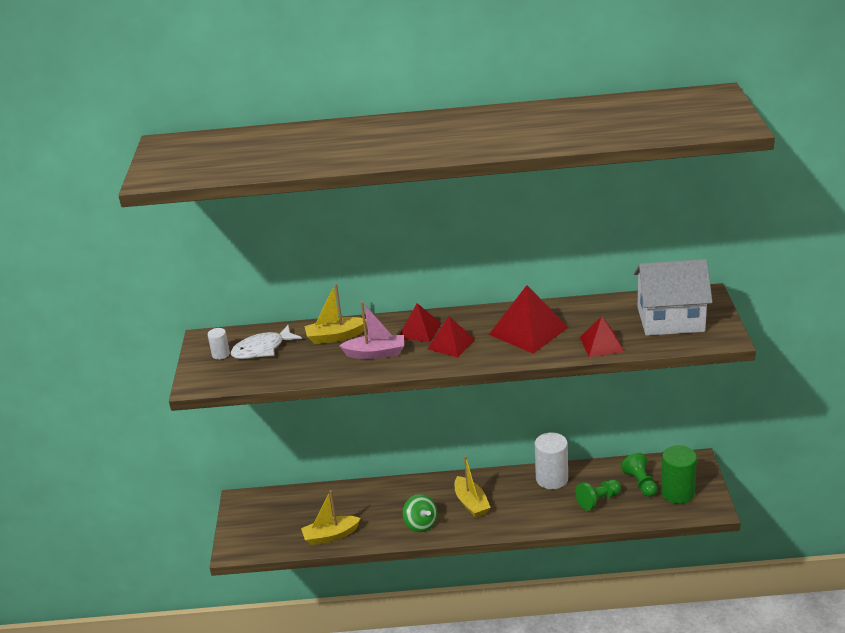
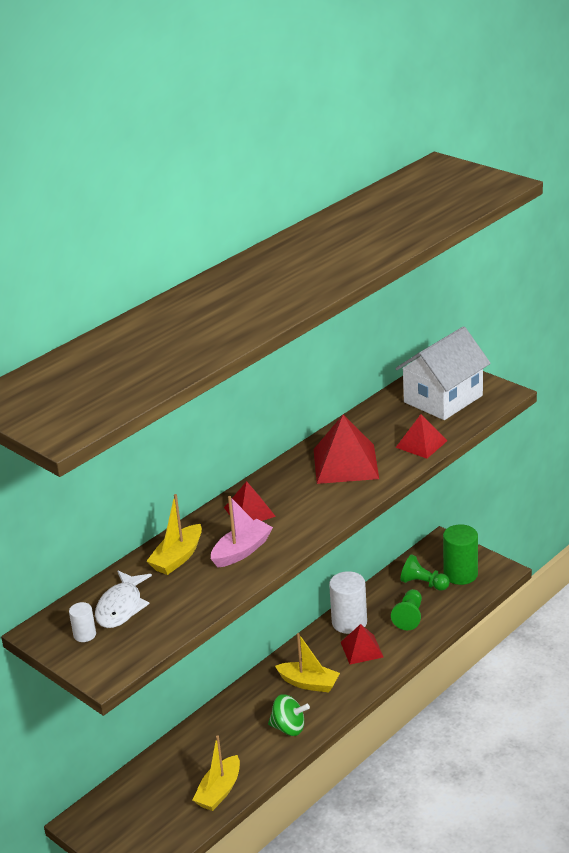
camera: 45 degrees left, 0 degrees up
red pyramid [428,316,475,358] -> red pyramid moved to [341,624,383,664]

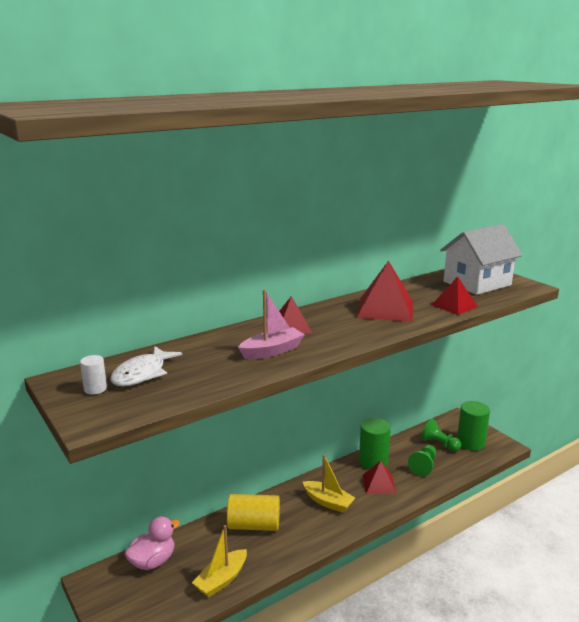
camera: 10 degrees right, 10 degrees down
yellow boat [146,494,202,575] -> none
green spinning top [268,694,310,736] -> none
white cylinder [329,571,367,634] -> green cylinder [359,418,391,469]
none -> pink duck [124,516,180,570]
none -> yellow cylinder [227,494,280,531]

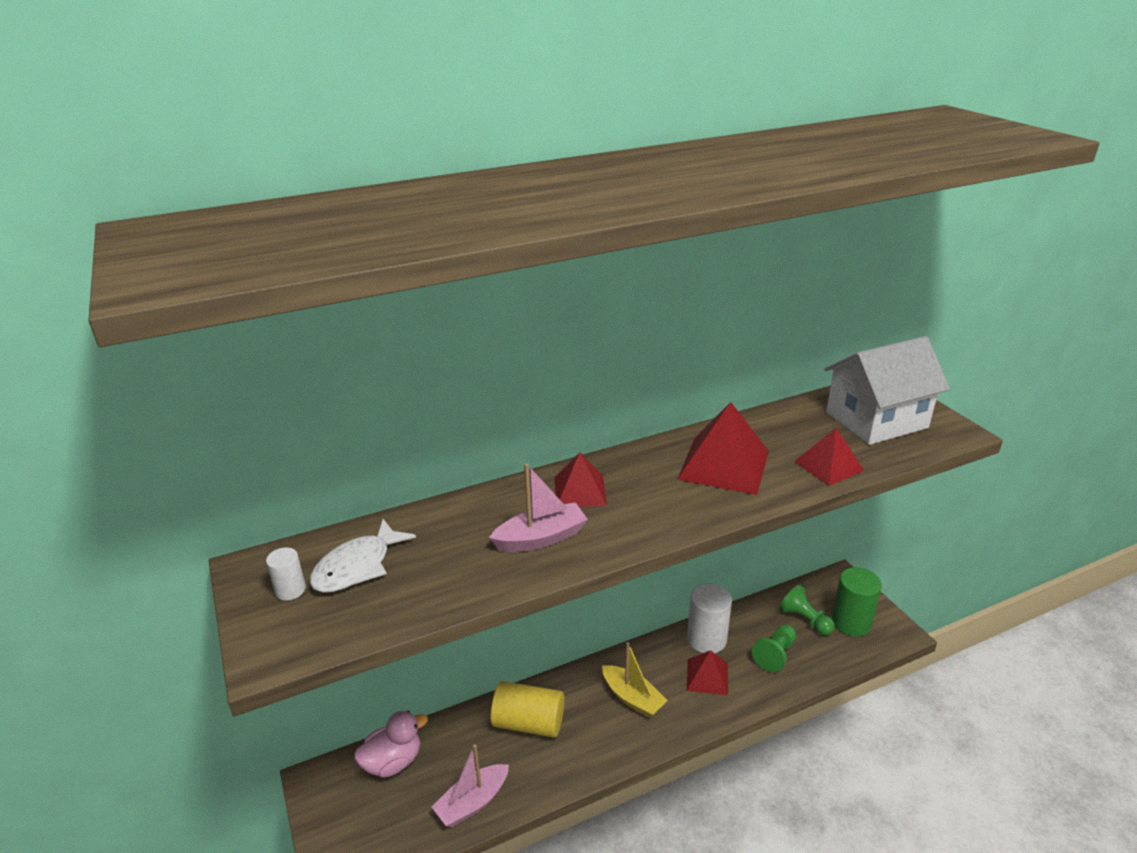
camera: 10 degrees right, 10 degrees up
yellow boat [192,525,247,597] -> pink boat [432,744,509,827]
green cylinder [359,418,391,469] -> white cylinder [687,583,732,653]

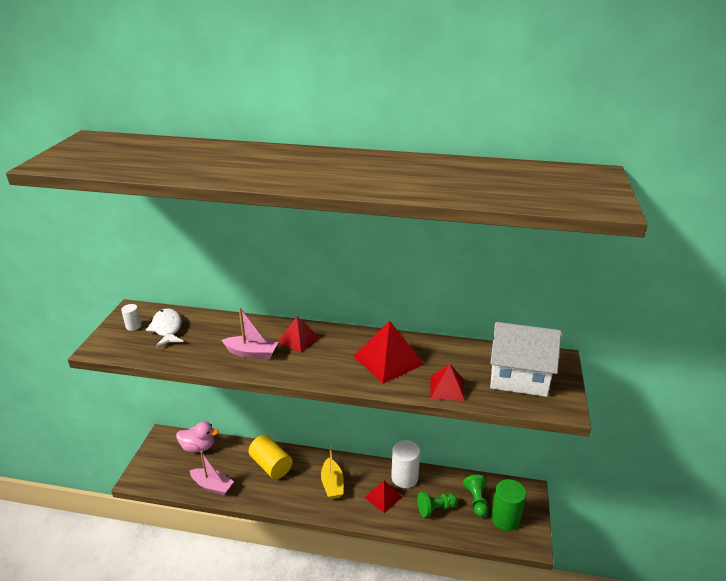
camera: 35 degrees right, 0 degrees up
white fish [310,519,416,593] -> white fish turned 90 degrees clockwise [146,309,183,347]
pink boat [432,744,509,827] -> pink boat turned 150 degrees counterclockwise [190,451,234,495]

